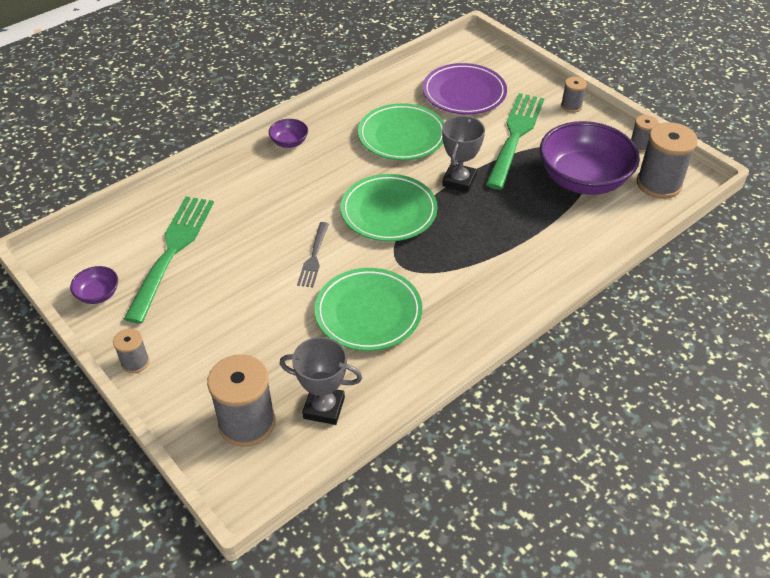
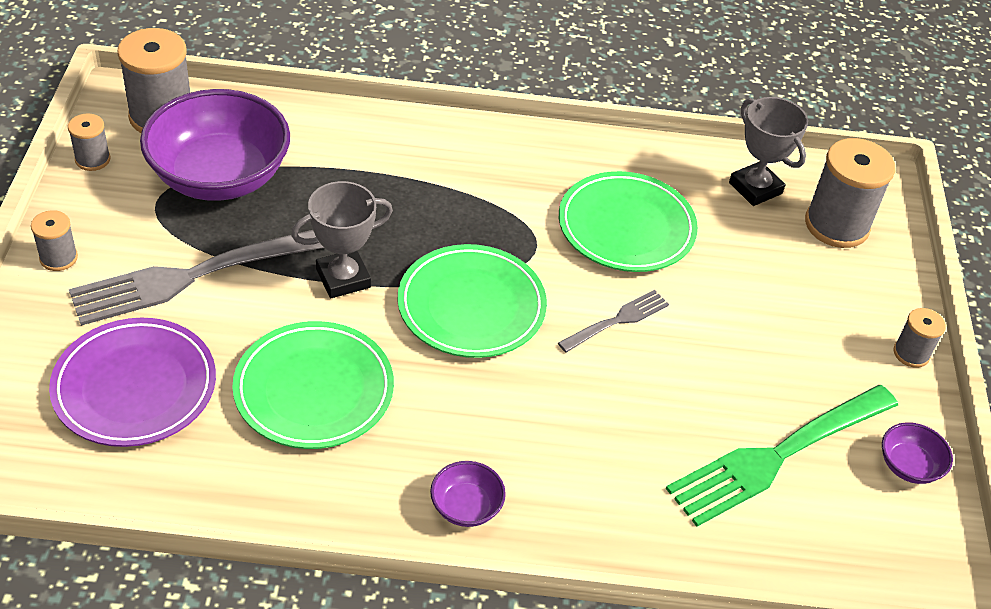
camera: 140 degrees left, 0 degrees up
green fork [485,93,544,189] -> grey fork [69,230,324,326]

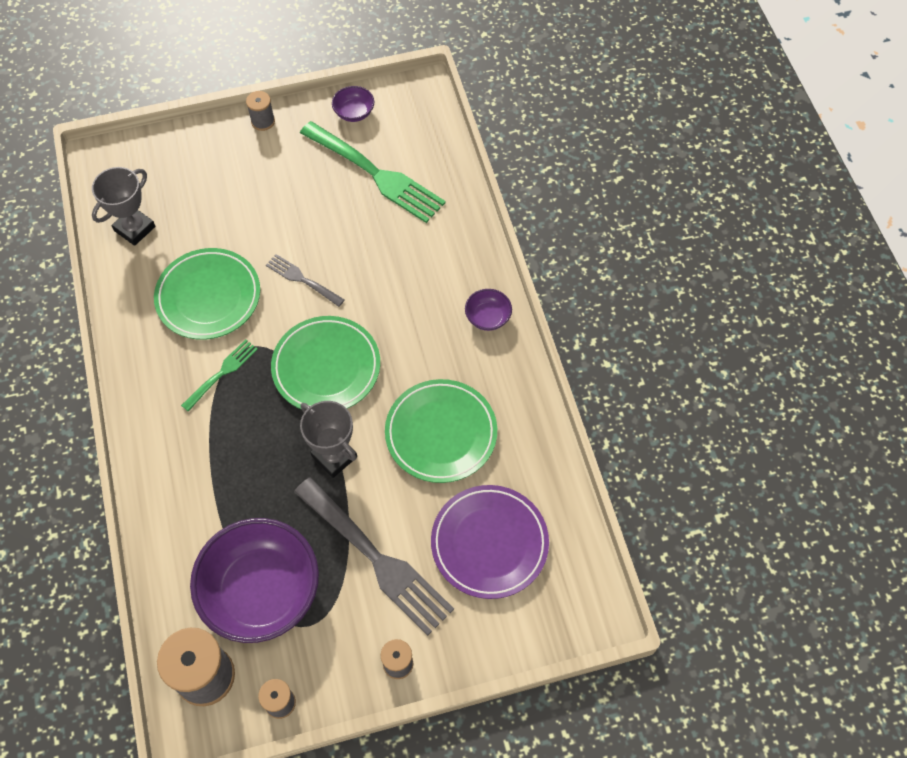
camera: 105 degrees left, 15 degrees up
grey spool [805,138,896,248] -> none
none -> green fork [181,339,258,412]

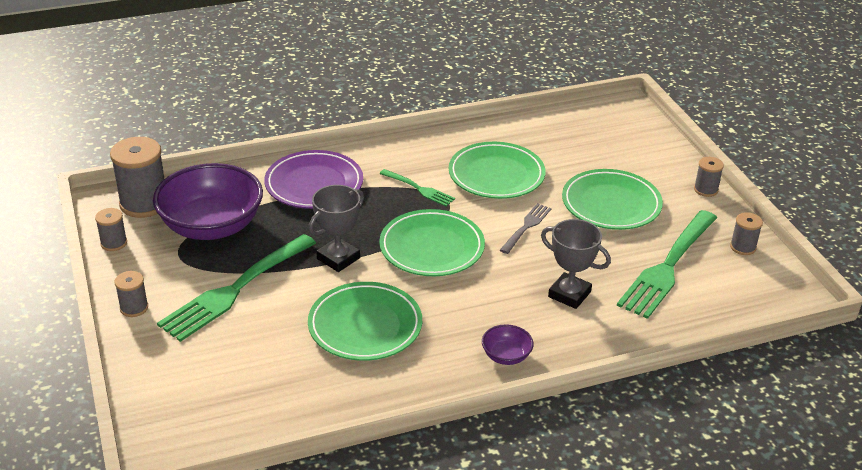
camera: 85 degrees right, 25 degrees down
grey trophy [92,167,156,246] -> grey trophy moved to [541,219,611,309]
grey fork [294,477,454,636] -> green fork [157,234,316,342]
purple bowl [332,86,374,122] -> grey spool [730,212,763,255]
purple plate [431,485,549,599] -> purple plate moved to [264,150,363,209]
none -> green plate [562,169,663,230]

